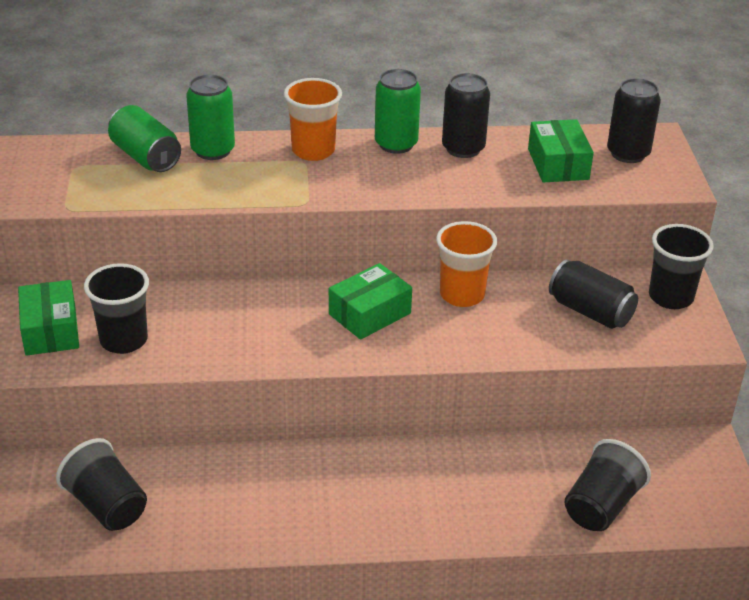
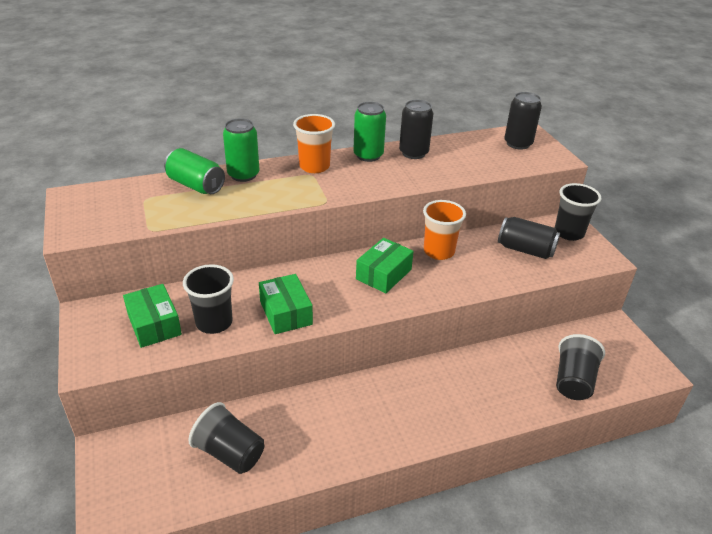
camera: 15 degrees left, 0 degrees up
green box [528,119,594,183] -> green box moved to [259,274,313,334]

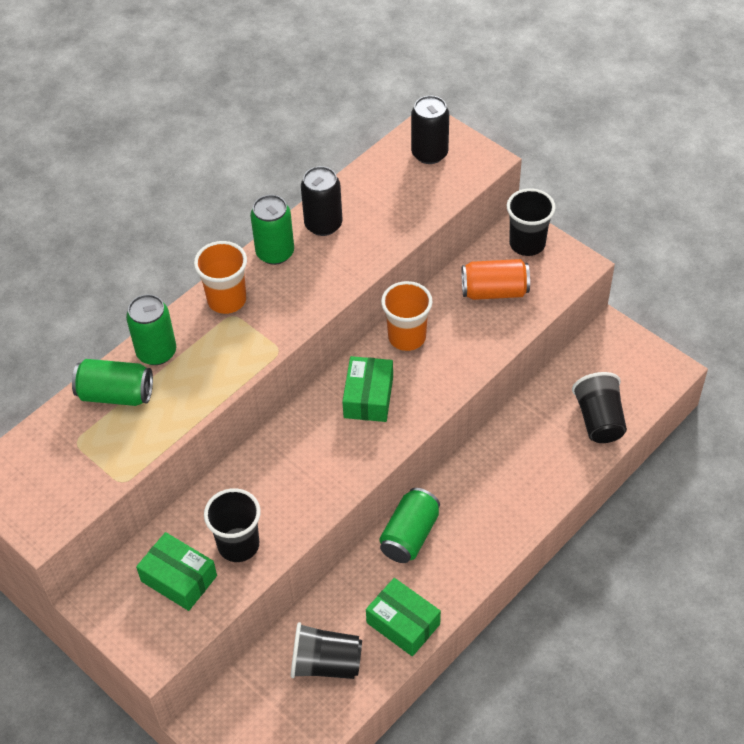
camera: 25 degrees left, 15 degrees up
green box [259,274,313,334] -> green box moved to [366,578,441,656]
black can [498,217,560,259] -> orange can [461,259,530,300]
none -> green can [379,488,440,563]

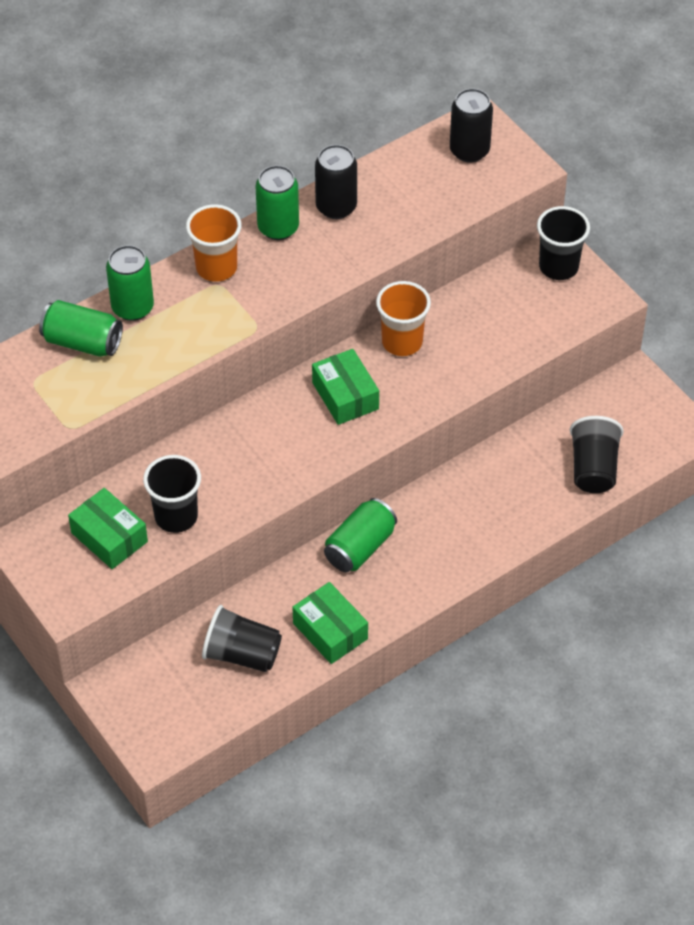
camera: 10 degrees right, 0 degrees up
green box [342,356,393,422] -> green box turned 45 degrees counterclockwise [312,349,379,425]
orange can [461,259,530,300] -> none

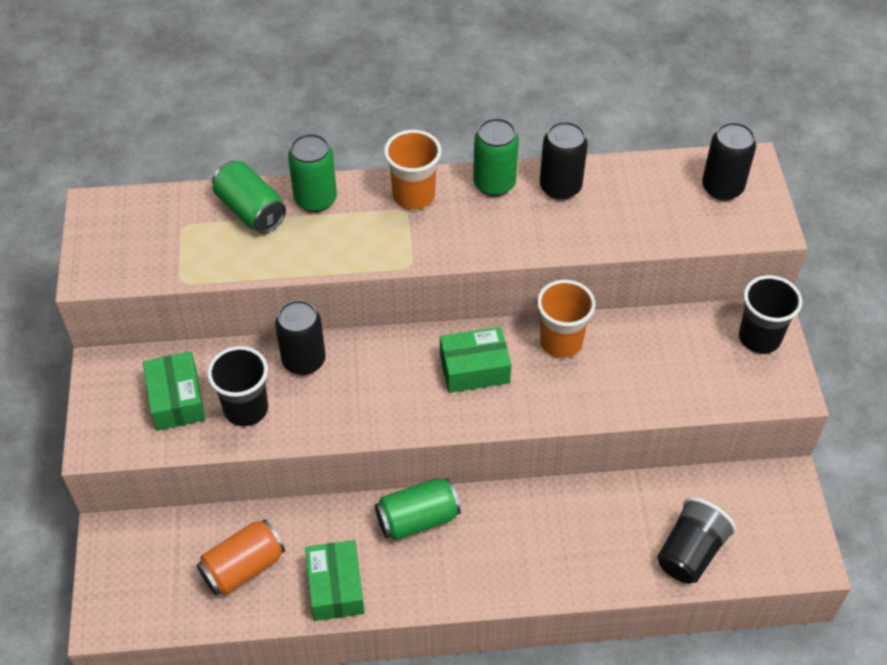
camera: 30 degrees right, 0 degrees up
black cup [202,605,282,672] -> orange can [197,519,285,596]
green box [312,349,379,425] -> green box turned 75 degrees clockwise [440,327,511,393]
none -> black can [275,300,325,375]

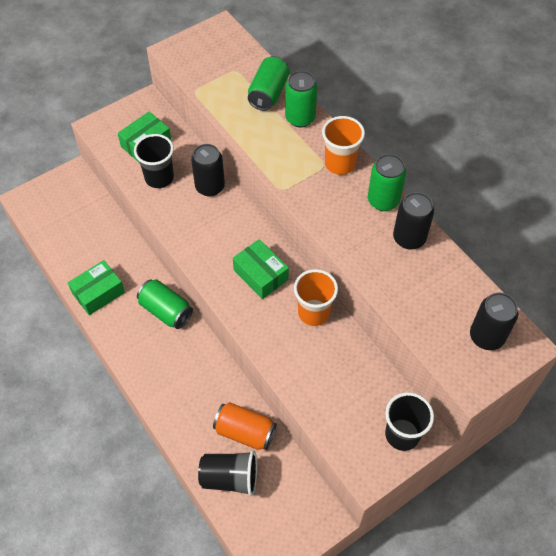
camera: 60 degrees right, 5 degrees up
orange can [197,519,285,596] -> orange can moved to [213,402,277,450]

